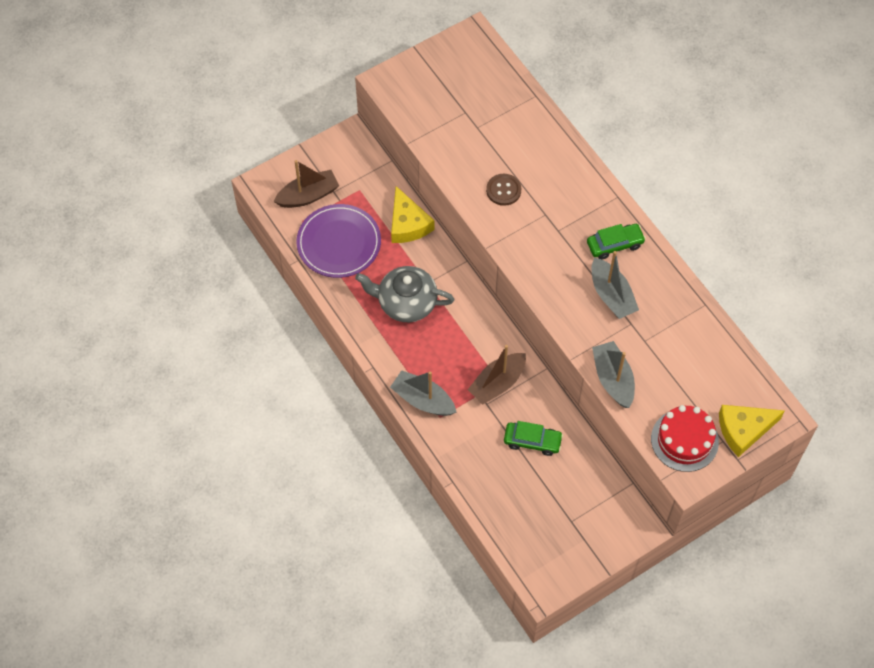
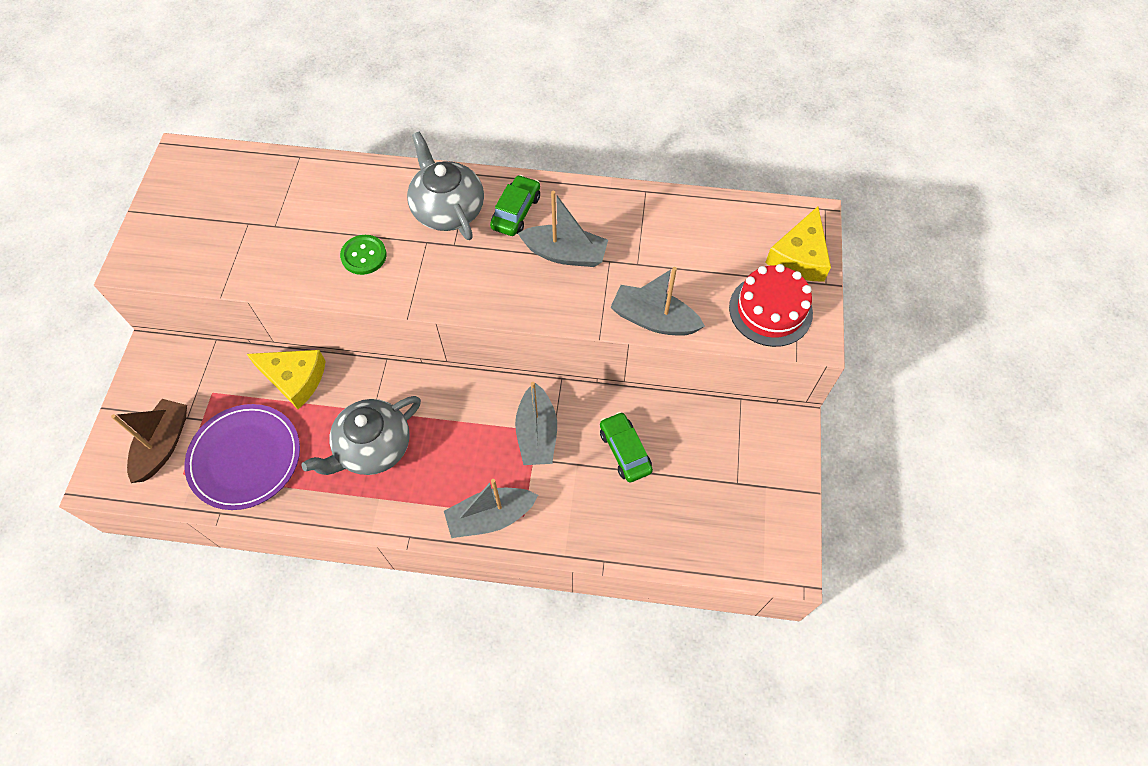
camera: 50 degrees left, 0 degrees up
brown boat [468,345,526,404] -> grey boat [515,382,557,465]
brown button [486,174,521,206] -> green button [340,235,387,275]
green car [504,421,563,456] -> green car turned 75 degrees counterclockwise [600,412,653,482]
none -> grey teapot [407,132,484,240]

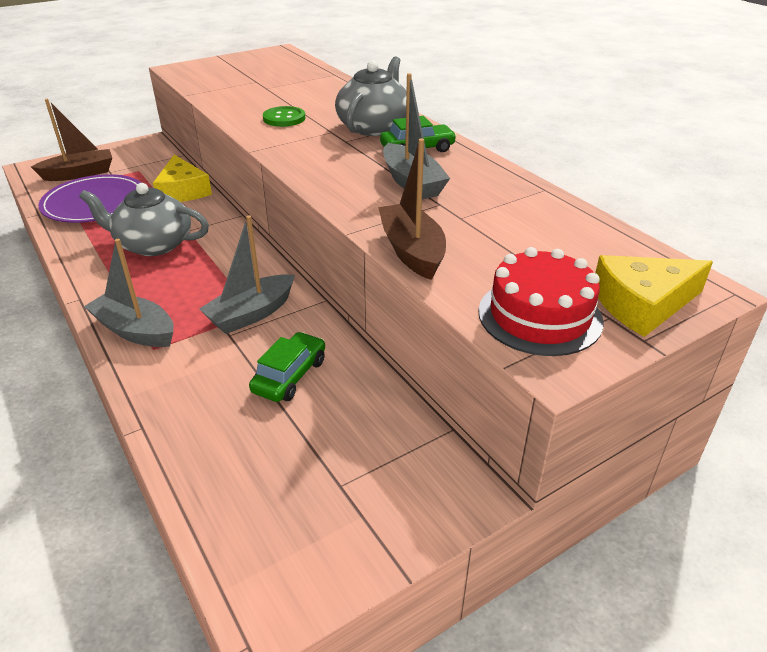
camera: 50 degrees right, 25 degrees down
grey boat [610,267,705,336] -> brown boat [378,138,446,280]

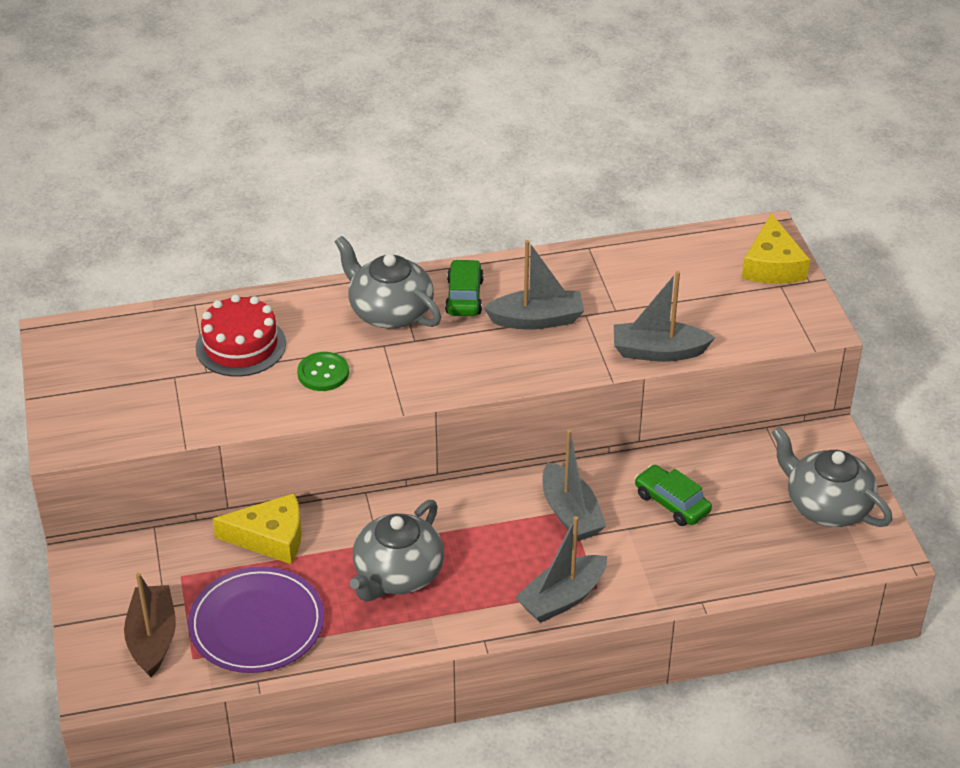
camera: 70 degrees left, 5 degrees up
brown boat [378,138,446,280] -> grey boat [614,271,715,362]
red cake [478,247,603,356] -> red cake moved to [196,294,286,377]
none -> grey teapot [772,427,893,527]

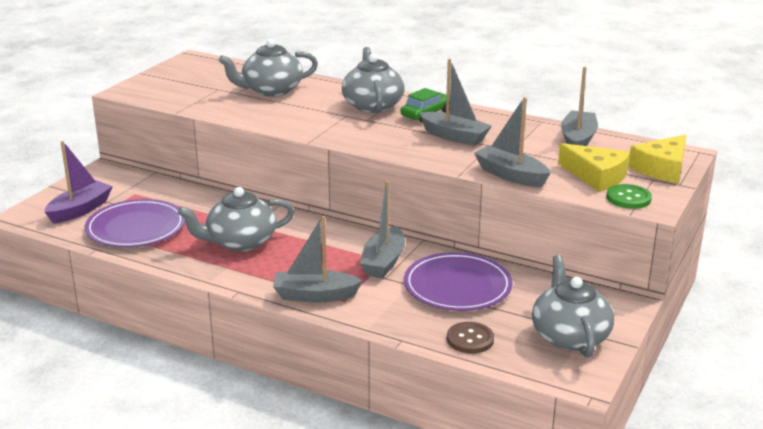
camera: 40 degrees right, 15 degrees down
brown boat [124,573,176,677] -> purple boat [44,141,113,224]
red cake [196,294,286,377] -> grey teapot [218,39,318,96]
yellow cheese [213,493,302,564] -> yellow cheese moved to [558,143,630,192]
green button [297,352,349,391] -> green button moved to [606,184,652,209]
green car [635,465,712,526] -> purple plate [404,252,513,311]
none -> brown button [447,322,494,354]
none -> grey boat [561,67,598,146]

